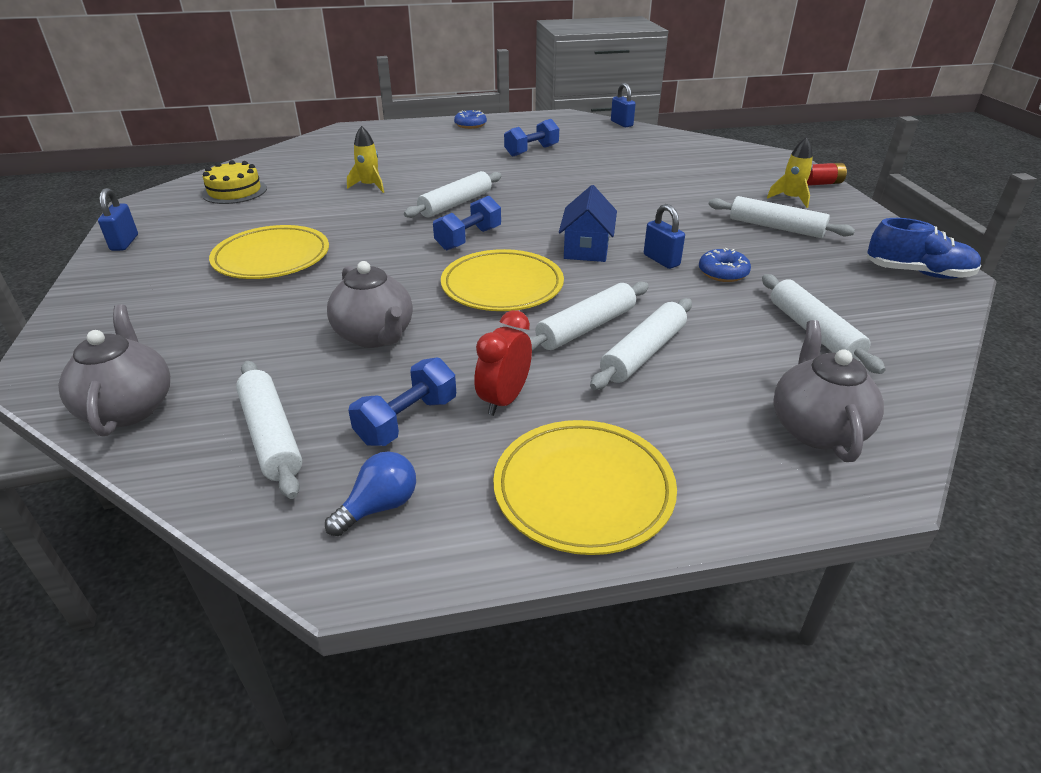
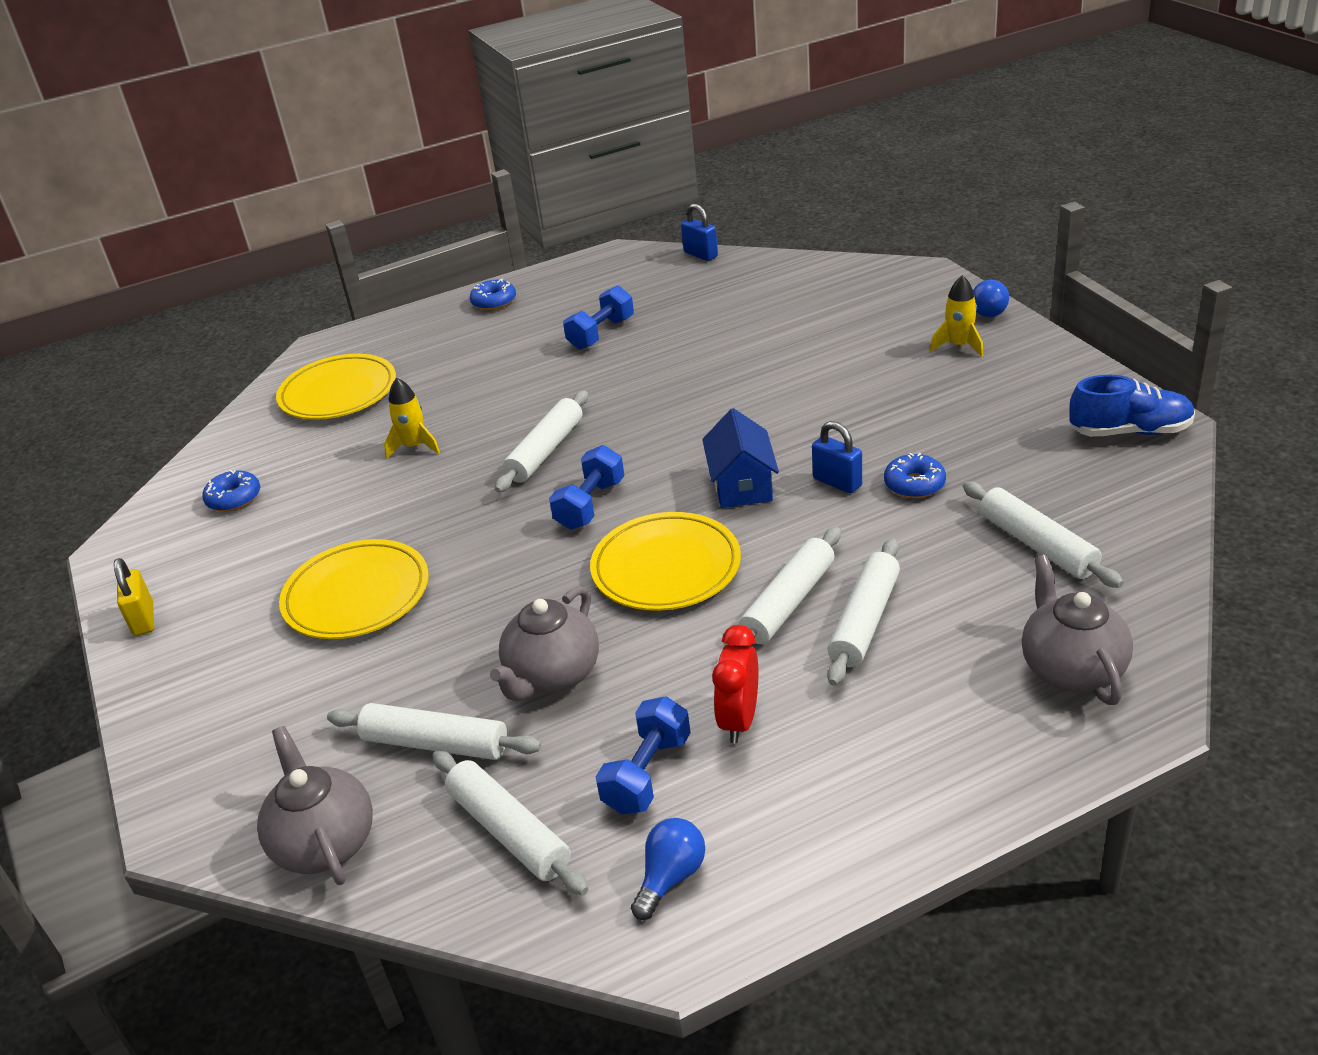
camera: 10 degrees left, 0 degrees up
blue padlock [98,188,138,251] -> yellow padlock [114,558,154,636]
yellow cake [202,160,267,204] -> blue donut [202,470,260,512]
grey teapot [327,261,413,348] -> grey teapot turned 75 degrees clockwise [490,586,599,701]
yellow plate [493,420,677,555] -> yellow plate moved to [276,354,396,419]
white rolling pin [709,196,855,238] -> white rolling pin moved to [327,703,541,760]
red battery [807,163,847,186] -> blue light bulb [973,280,1009,317]

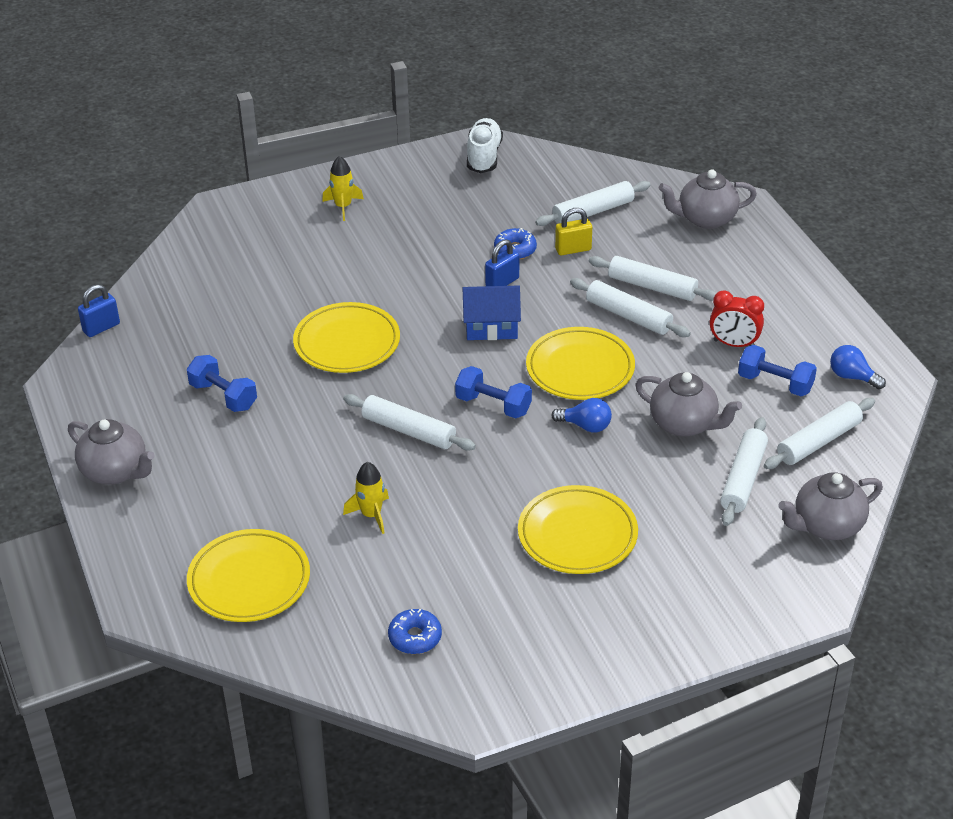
camera: 90 degrees left, 5 degrees up
yellow padlock [114,558,154,636] -> yellow padlock moved to [555,208,592,256]
blue donut [470,279,516,310] -> grey teapot [68,419,155,485]
blue light bulb [973,280,1009,317] -> blue light bulb moved to [551,398,612,433]
blue shoe [1069,375,1195,437] -> white shoe [467,118,503,173]
none -> yellow plate [293,302,400,373]

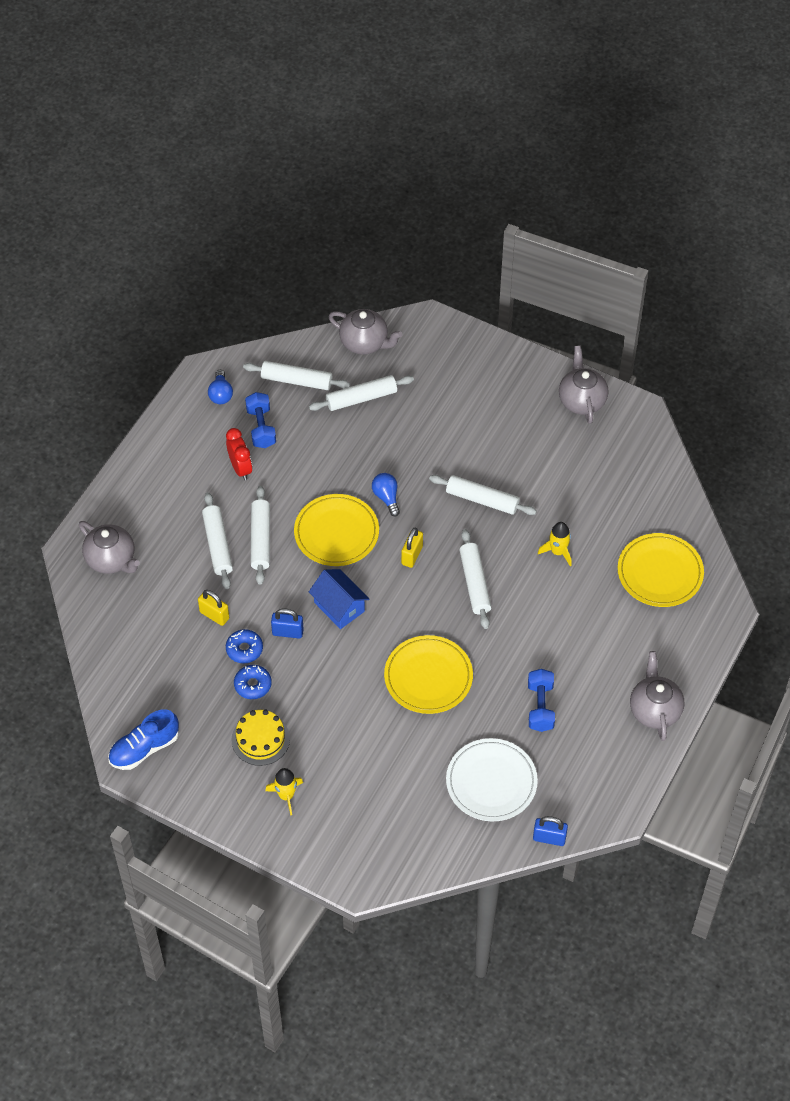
camera: 130 degrees left, 15 degrees up
blue donut [388,609,442,654] -> blue donut moved to [234,665,272,699]
blue dumbbell [455,366,532,419] -> yellow padlock [401,528,423,568]
white shoe [467,118,503,173] -> blue shoe [108,709,179,770]
yellow plate [518,485,638,574] -> none
white rolling pin [535,181,651,226] -> white rolling pin moved to [429,475,537,515]
grey teapot [635,372,742,437] -> grey teapot moved to [559,346,608,424]
none -> yellow cake [231,710,290,766]
none -> white plate [446,738,538,821]

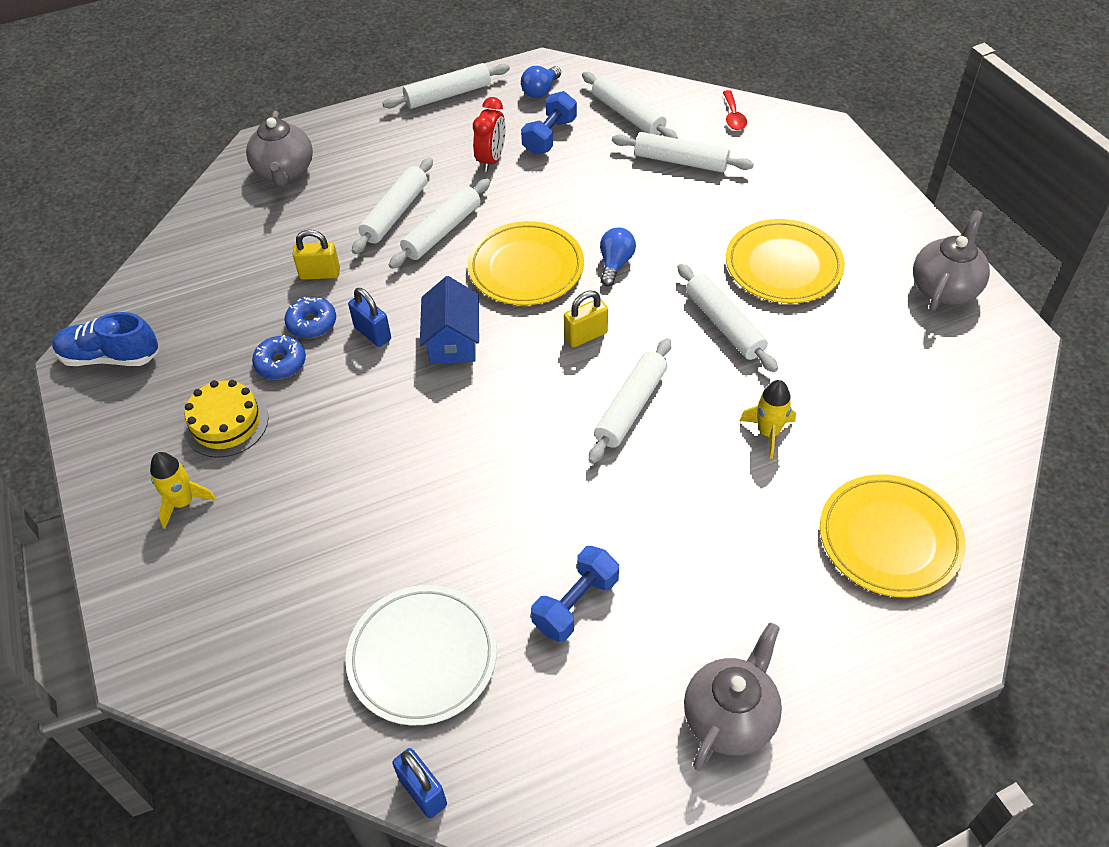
camera: 40 degrees right, 5 degrees down
yellow padlock [198,590,229,626] -> yellow padlock turned 75 degrees counterclockwise [292,230,340,280]
grey teapot [328,309,402,355] -> red spoon [723,90,747,130]
yellow plate [384,635,473,714] -> yellow plate moved to [726,219,845,303]
none -> white rolling pin [382,63,510,109]

